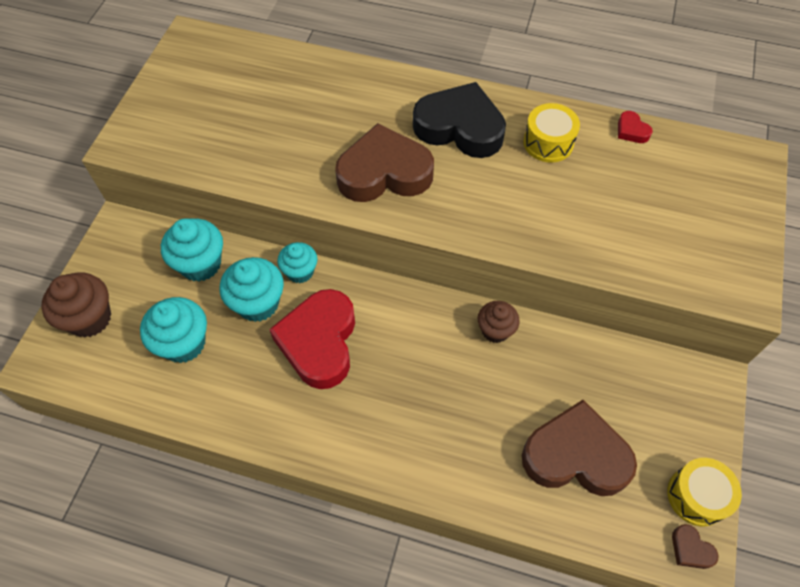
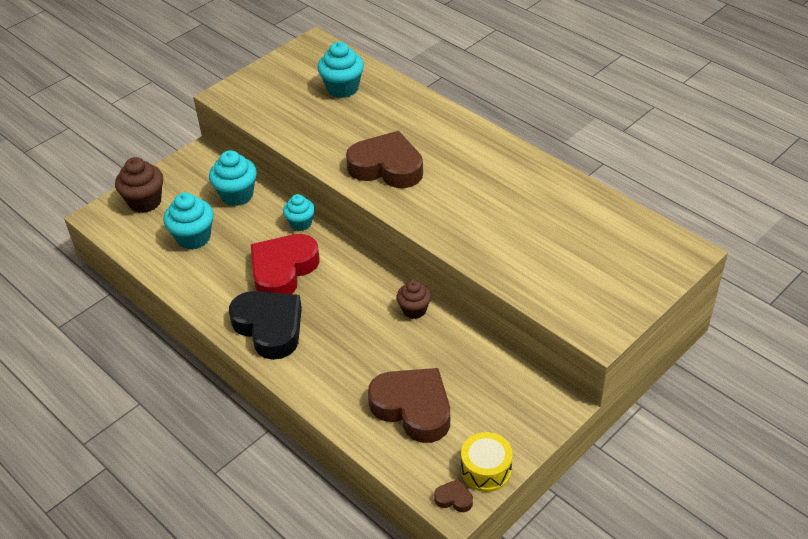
camera: 30 degrees right, 15 degrees down
turquoise cupcake [220,257,284,322] -> turquoise cupcake moved to [318,42,364,98]
black heart [413,82,506,158] -> black heart moved to [229,291,302,360]
yellow drum [523,103,580,163] -> none
red heart [618,111,653,143] -> none
brown heart [672,524,718,569] -> brown heart turned 120 degrees clockwise [434,478,473,512]

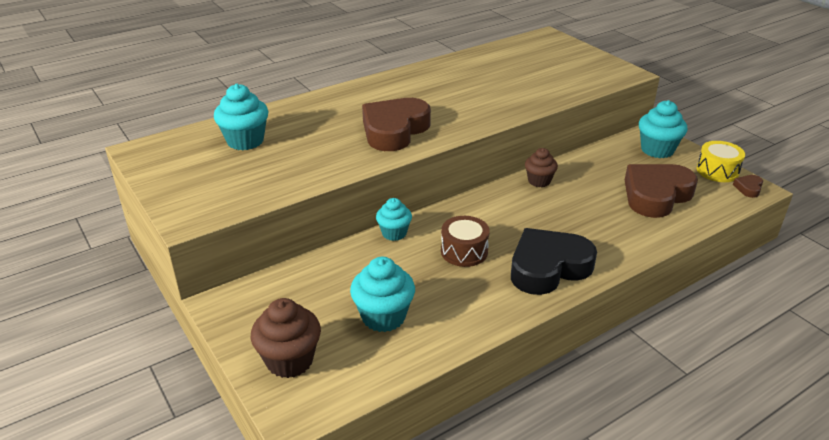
camera: 80 degrees left, 10 degrees down
turquoise cupcake [209,150,257,206] -> turquoise cupcake moved to [639,100,688,158]
red heart [251,234,319,294] -> brown drum [441,216,490,267]

